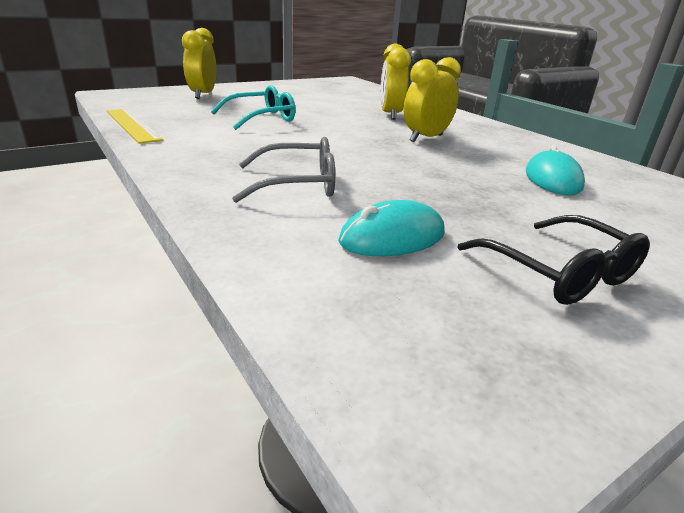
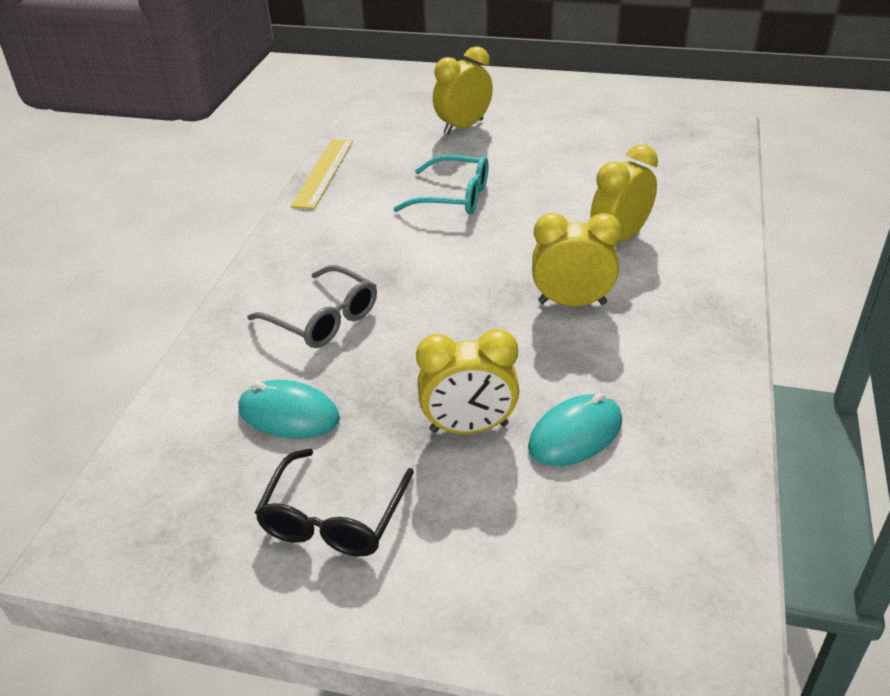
camera: 50 degrees right, 10 degrees up
none -> yellow clock [416,329,519,434]

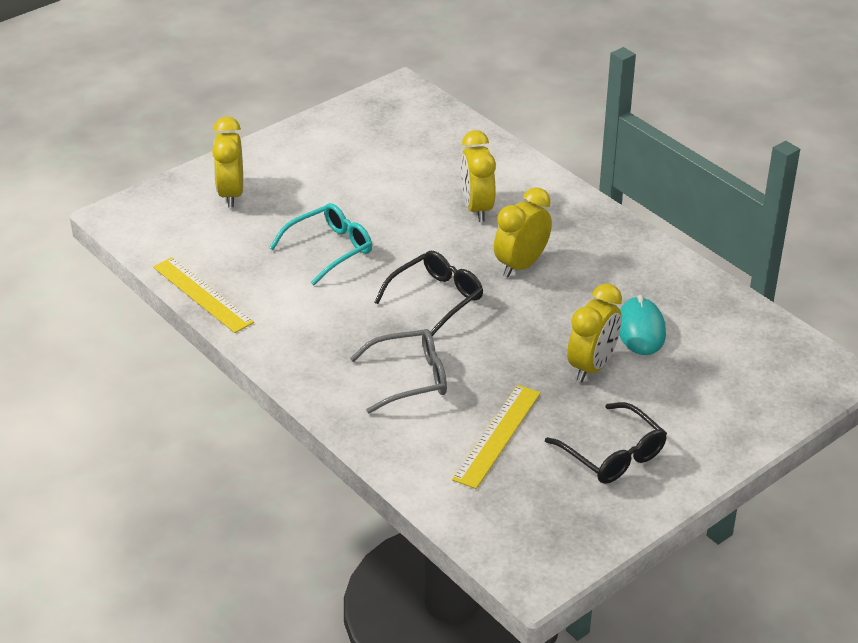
camera: 55 degrees left, 0 degrees up
turquoise mouse [238,380,340,439] -> yellow ruler [452,385,541,489]
none -> black glasses [374,251,483,336]

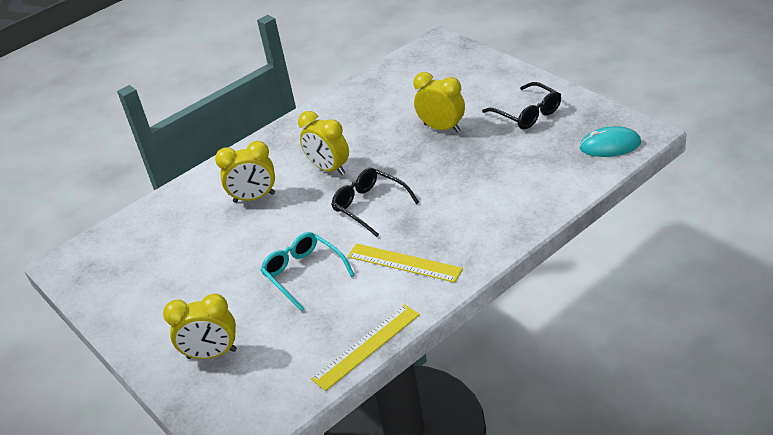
camera: 85 degrees left, 0 degrees up
grey glasses [350,329,447,413] -> none
yellow ruler [452,385,541,489] -> yellow ruler moved to [347,243,463,283]
black glasses [545,402,667,484] -> black glasses turned 90 degrees clockwise [482,82,561,130]
turquoise mouse [619,295,666,355] -> turquoise mouse moved to [579,126,641,157]

